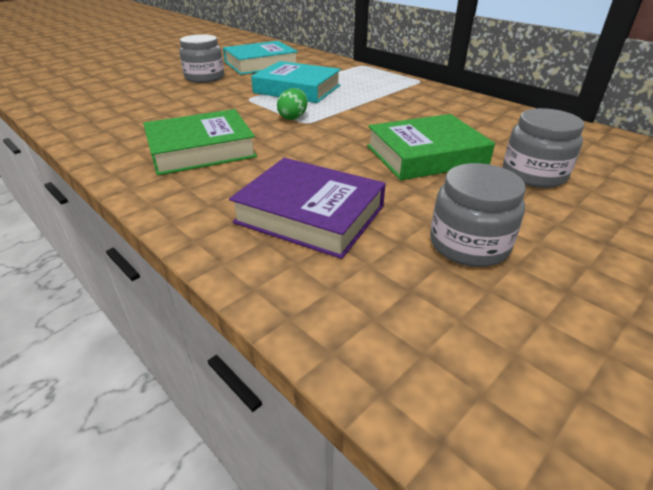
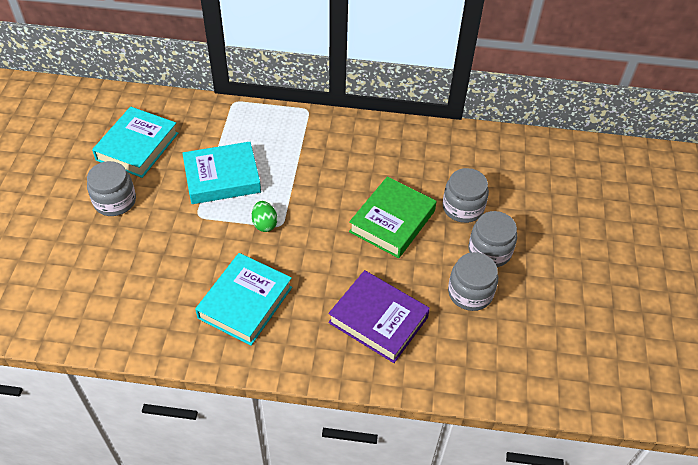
camera: 40 degrees left, 15 degrees up
green book [143,109,257,175] -> turquoise book [195,253,292,346]
purple book [229,158,386,259] -> purple book turned 45 degrees clockwise [328,270,430,363]
none -> grey jar [469,211,517,267]

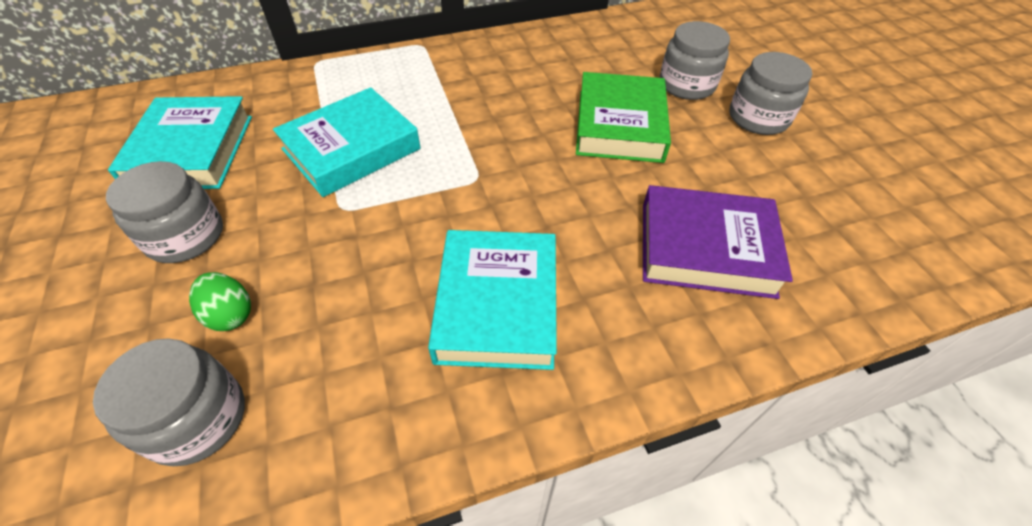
camera: 25 degrees left, 0 degrees up
green egg [252,201,277,232] -> green egg moved to [189,272,251,331]
grey jar [448,252,498,311] -> grey jar moved to [93,338,245,466]

